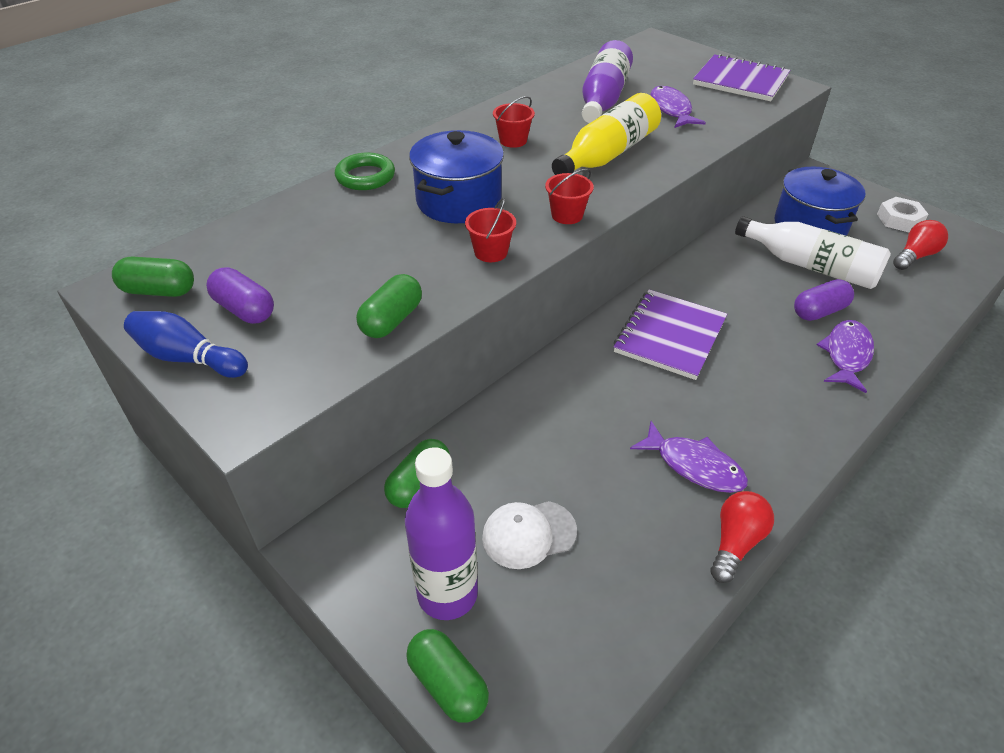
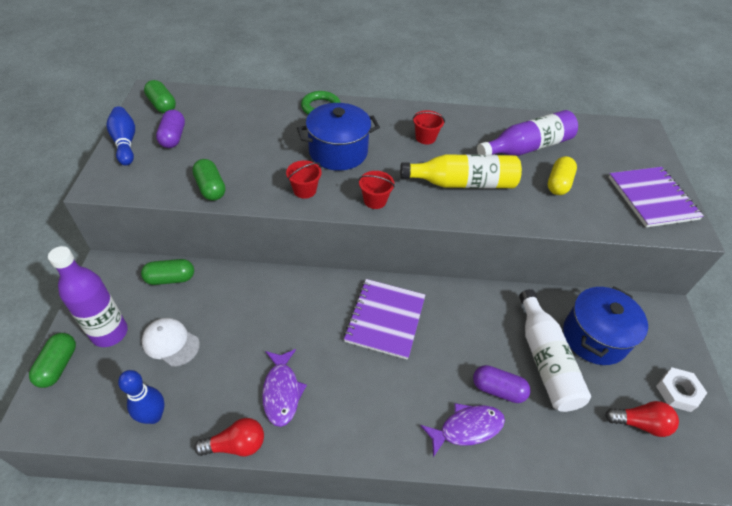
camera: 45 degrees right, 5 degrees up
green capsule [356,274,422,338] -> green capsule turned 75 degrees clockwise [192,159,225,201]
purple notebook [614,289,727,380] -> purple notebook turned 60 degrees counterclockwise [344,279,425,360]
purple fish [650,86,706,128] -> yellow capsule [548,156,577,195]
none -> blue bowling pin [118,370,165,424]

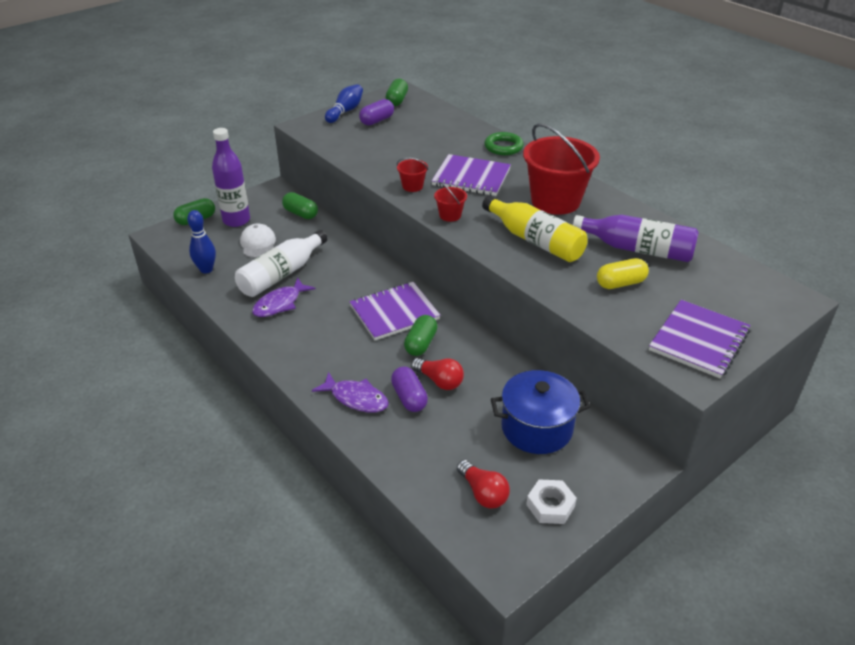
camera: 50 degrees right, 10 degrees down
green capsule [192,159,225,201] -> green capsule moved to [404,315,437,356]
red light bulb [194,418,264,456] -> red light bulb moved to [411,358,464,390]
blue pot [297,103,380,171] -> purple notebook [432,154,511,196]
red bucket [413,110,445,144] -> red bucket [523,123,600,215], size x2.30
white bottle [519,289,591,412] -> white bottle moved to [235,230,327,297]

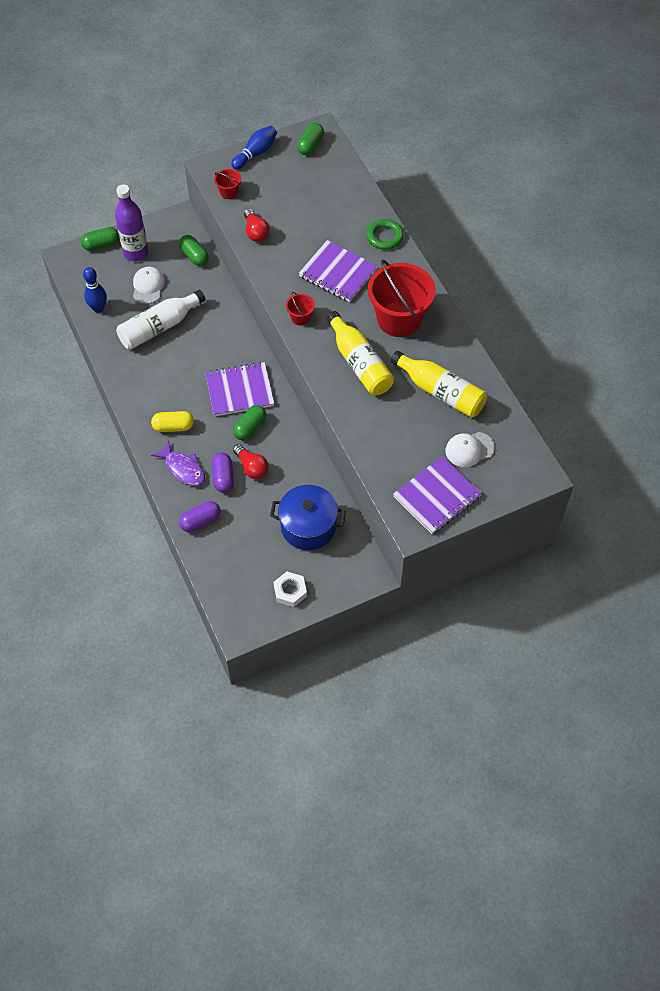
camera: 15 degrees right, 20 degrees up
purple fish [252,278,315,317] -> none
purple capsule [359,99,394,125] -> purple capsule moved to [179,501,220,532]
red bucket [397,157,428,192] -> red bucket moved to [214,169,241,199]
red light bulb [457,460,510,509] -> red light bulb moved to [244,208,270,242]
purple bottle [573,215,699,262] -> yellow bottle [391,351,487,418]
yellow capsule [597,258,649,289] -> yellow capsule moved to [151,411,194,432]
none -> white cap [446,432,495,467]

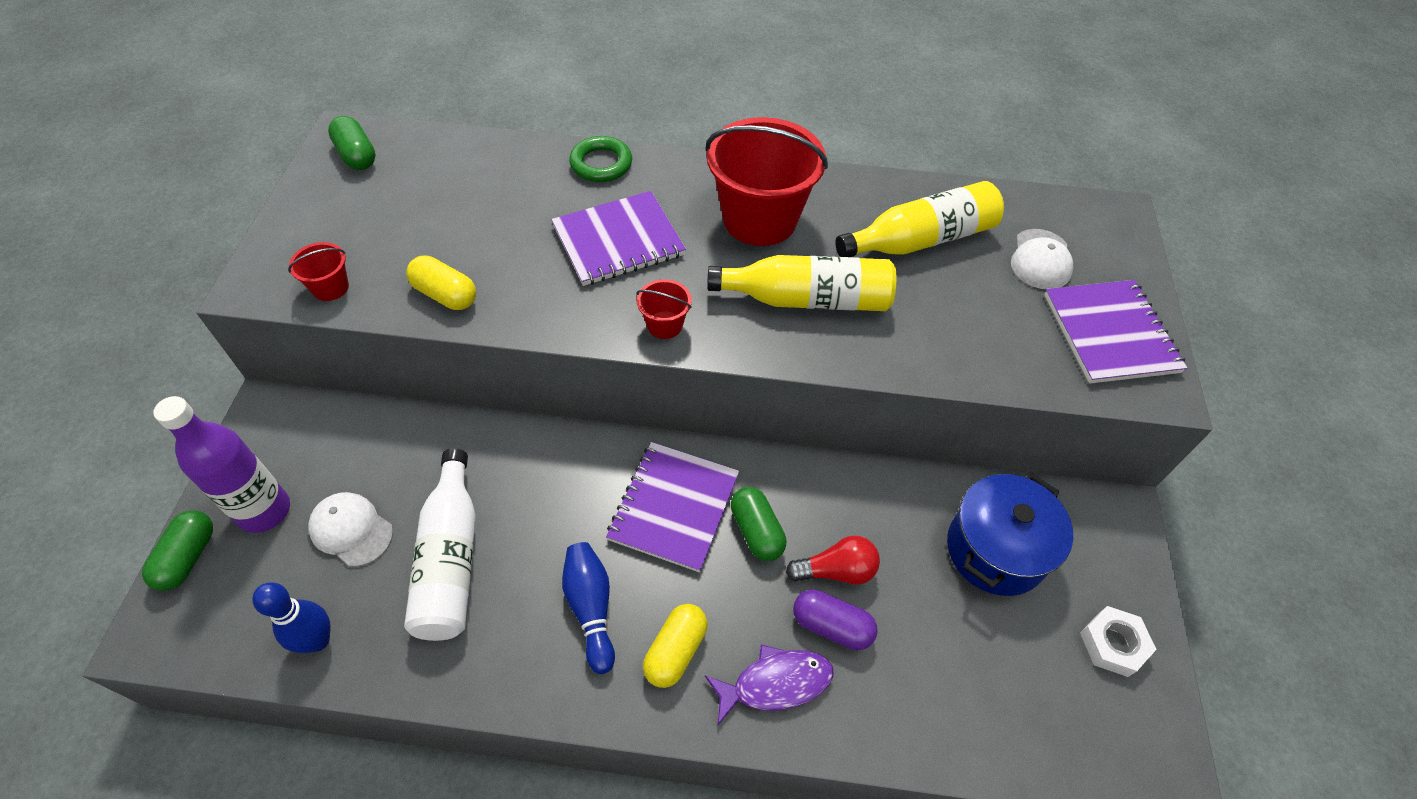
camera: 60 degrees left, 5 degrees down
green capsule [179,235,209,266] -> none
purple capsule [179,501,220,532] -> none
blue bowling pin [231,126,277,170] -> blue bowling pin moved to [562,542,615,674]
red light bulb [244,208,270,242] -> yellow capsule [406,255,476,310]

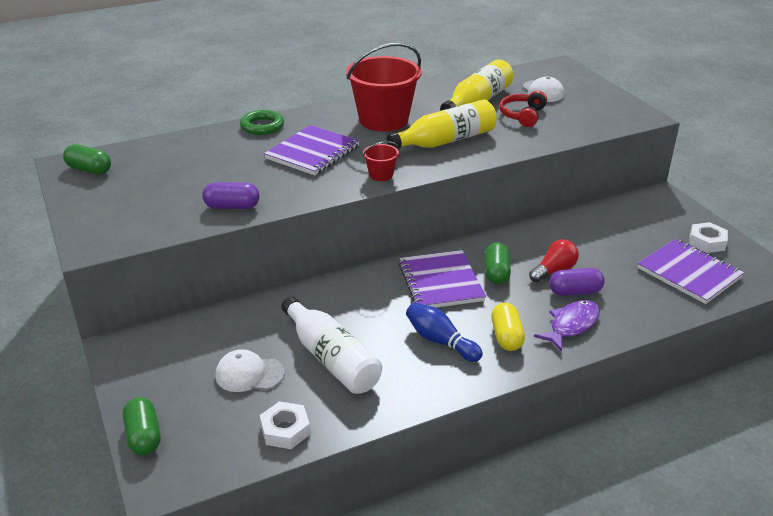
camera: 30 degrees left, 20 degrees down
purple bottle [153,396,290,533] -> none
blue bowling pin [252,582,331,653] -> white nut [260,401,311,449]
red bucket [288,242,349,301] -> none
yellow capsule [406,255,476,310] -> purple capsule [202,182,259,209]
green capsule [731,487,786,561] -> green capsule turned 60 degrees clockwise [485,242,511,284]
blue pot [947,473,1073,596] -> none
purple notebook [1044,280,1187,384] -> purple notebook moved to [637,239,744,304]
none -> red headphones [499,91,547,127]

